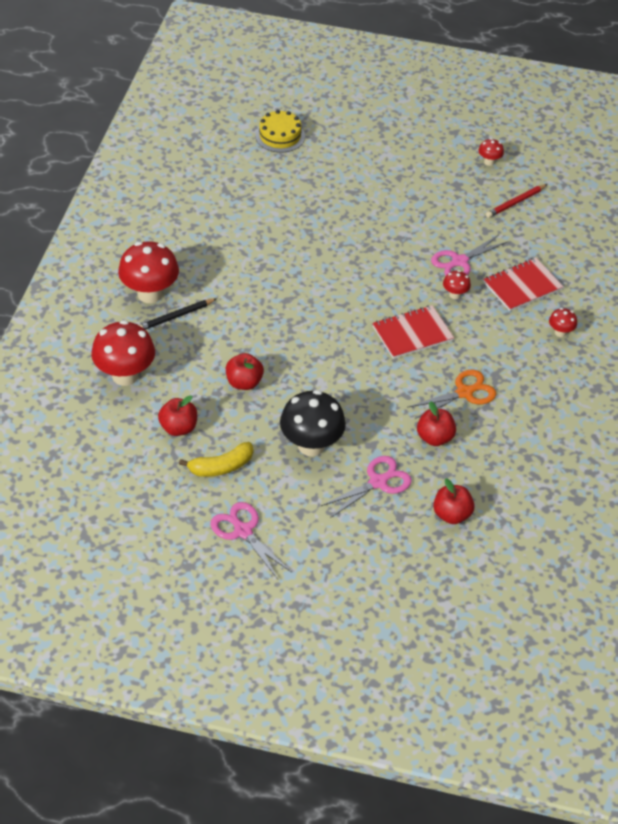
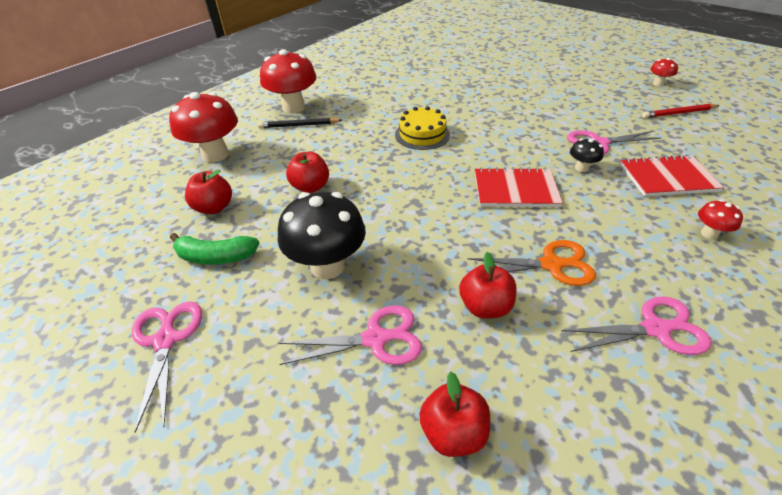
camera: 30 degrees right, 5 degrees down
yellow banana [179,442,253,477] -> green banana [170,233,259,265]
yellow cake [255,110,305,153] -> yellow cake moved to [395,106,450,150]
red mushroom [443,270,471,299] -> black mushroom [570,139,604,172]
none -> pink scissors [561,296,712,355]

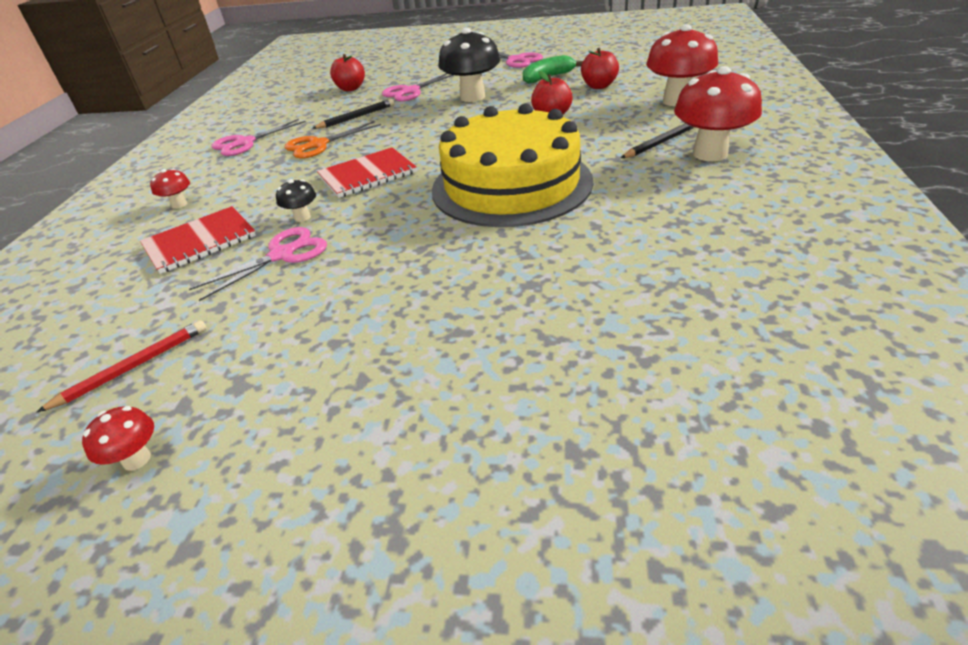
camera: 150 degrees right, 5 degrees down
yellow cake [395,106,450,150] -> yellow cake [432,103,593,227], size x2.15
red apple [459,252,517,318] -> black pencil [312,99,394,129]

